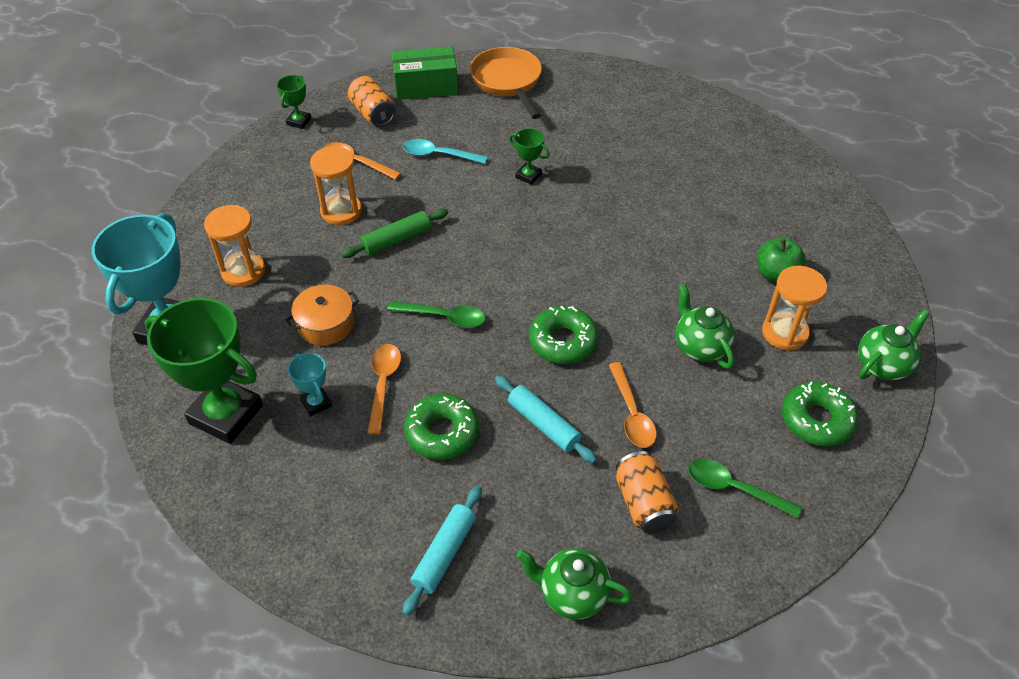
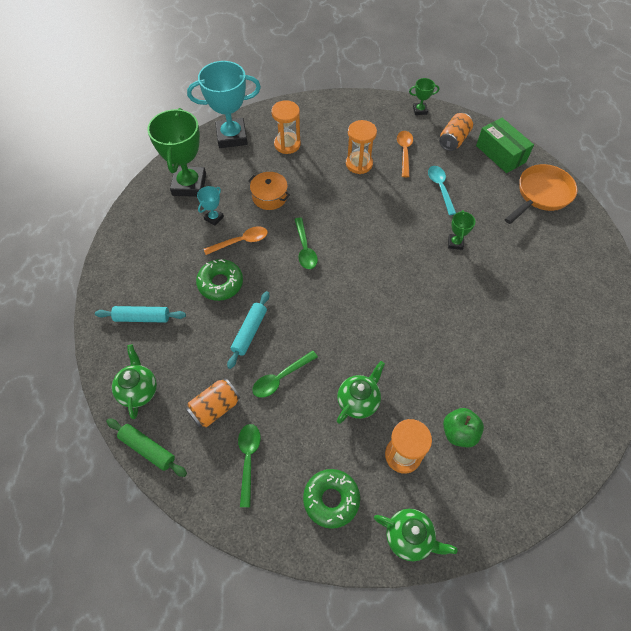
camera: 65 degrees right, 10 degrees up
green rolling pin [341,209,448,258] -> green rolling pin moved to [106,418,187,477]
green donut [529,306,598,364] -> none
orange spoon [609,362,657,448] -> green spoon [252,350,318,398]

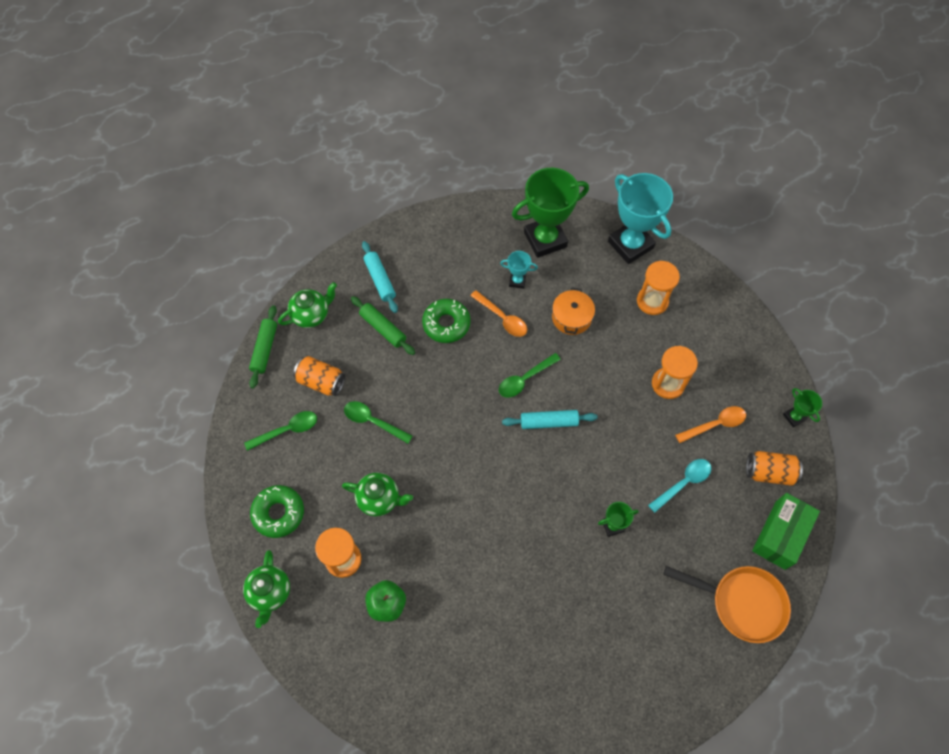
camera: 65 degrees right, 5 degrees up
turquoise rolling pin [227,291,269,369] -> turquoise rolling pin moved to [502,410,597,429]
none -> green rolling pin [351,296,415,355]

